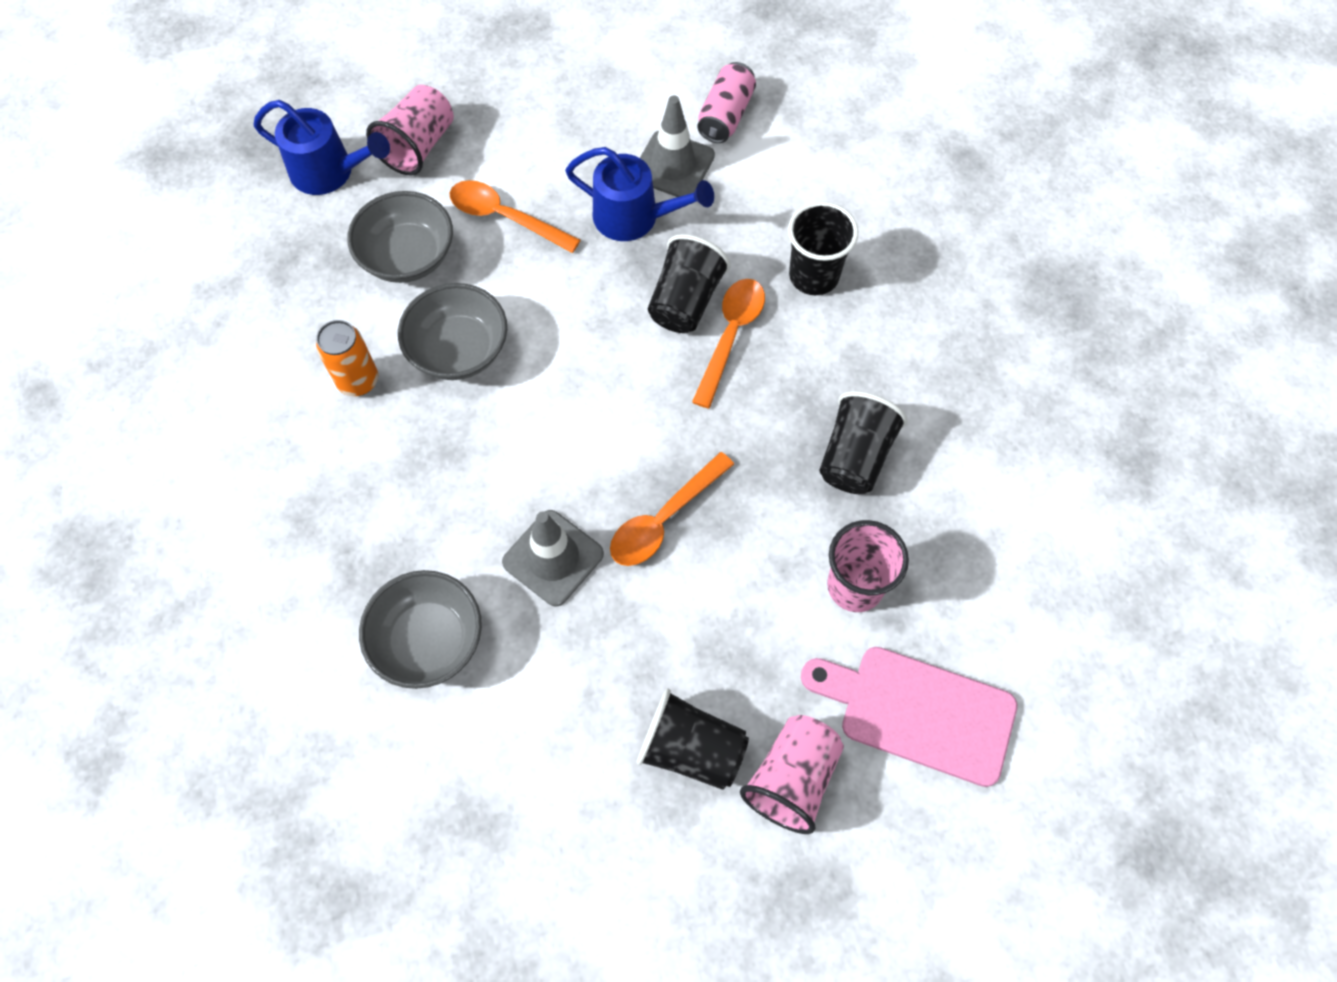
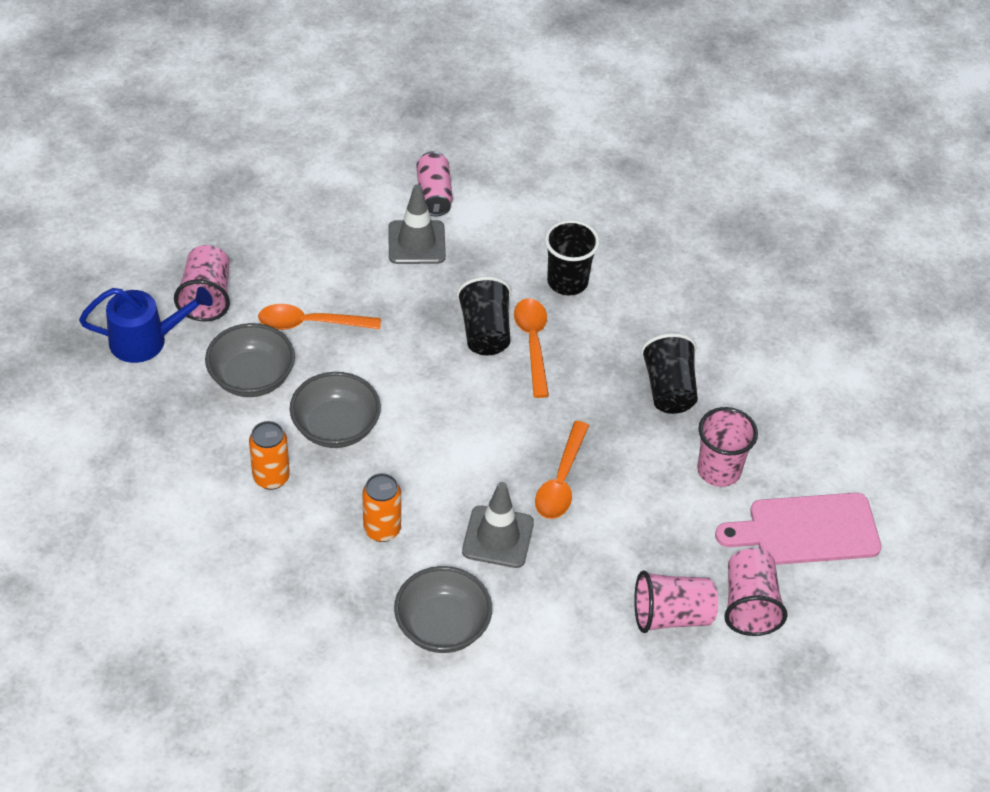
camera: 30 degrees left, 15 degrees down
blue watering can [565,147,714,241] -> none
black cup [636,689,749,790] -> pink cup [634,570,718,633]
none -> orange can [362,473,401,542]

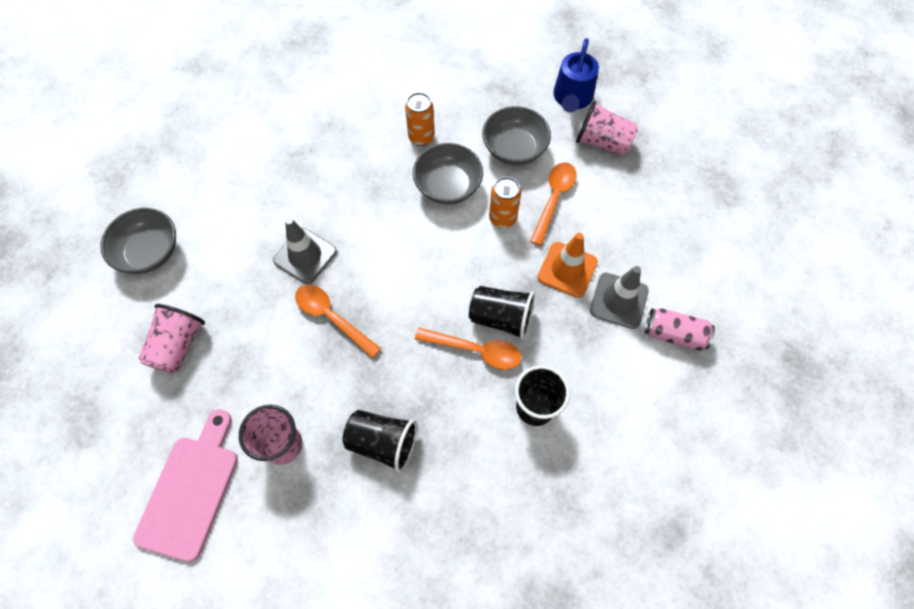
camera: 115 degrees right, 15 degrees up
orange can [362,473,401,542] -> orange can moved to [489,177,521,228]
grey bowl [394,566,492,653] -> grey bowl moved to [100,208,176,274]
pink cup [724,548,788,636] -> none
none -> orange traffic cone [538,233,598,298]

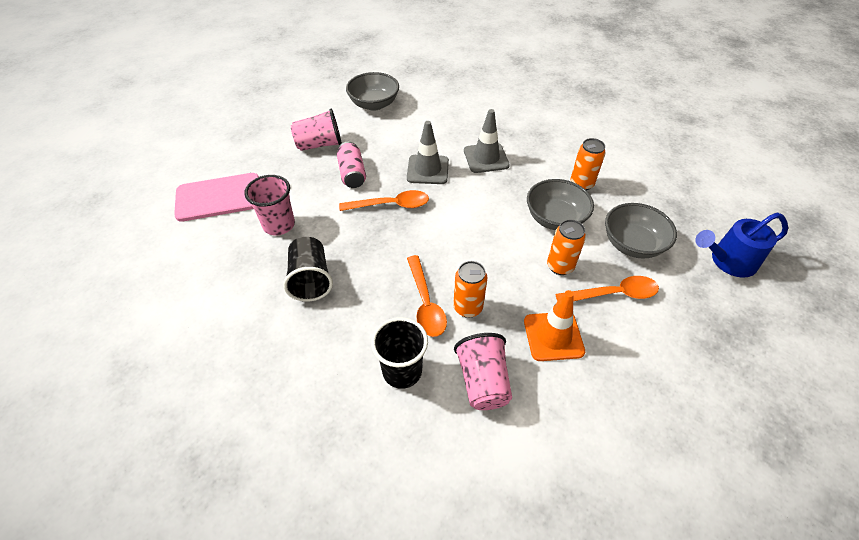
camera: 60 degrees right, 15 degrees down
orange spoon [295,285,381,358] -> orange spoon turned 75 degrees clockwise [339,190,429,211]
black cup [469,286,535,340] -> orange can [453,261,487,318]
pink cup [576,101,638,156] -> pink cup moved to [454,333,512,410]
grey traffic cone [590,266,649,329] -> grey traffic cone moved to [464,109,510,173]
pink can [645,308,715,351] -> pink can moved to [337,142,366,188]

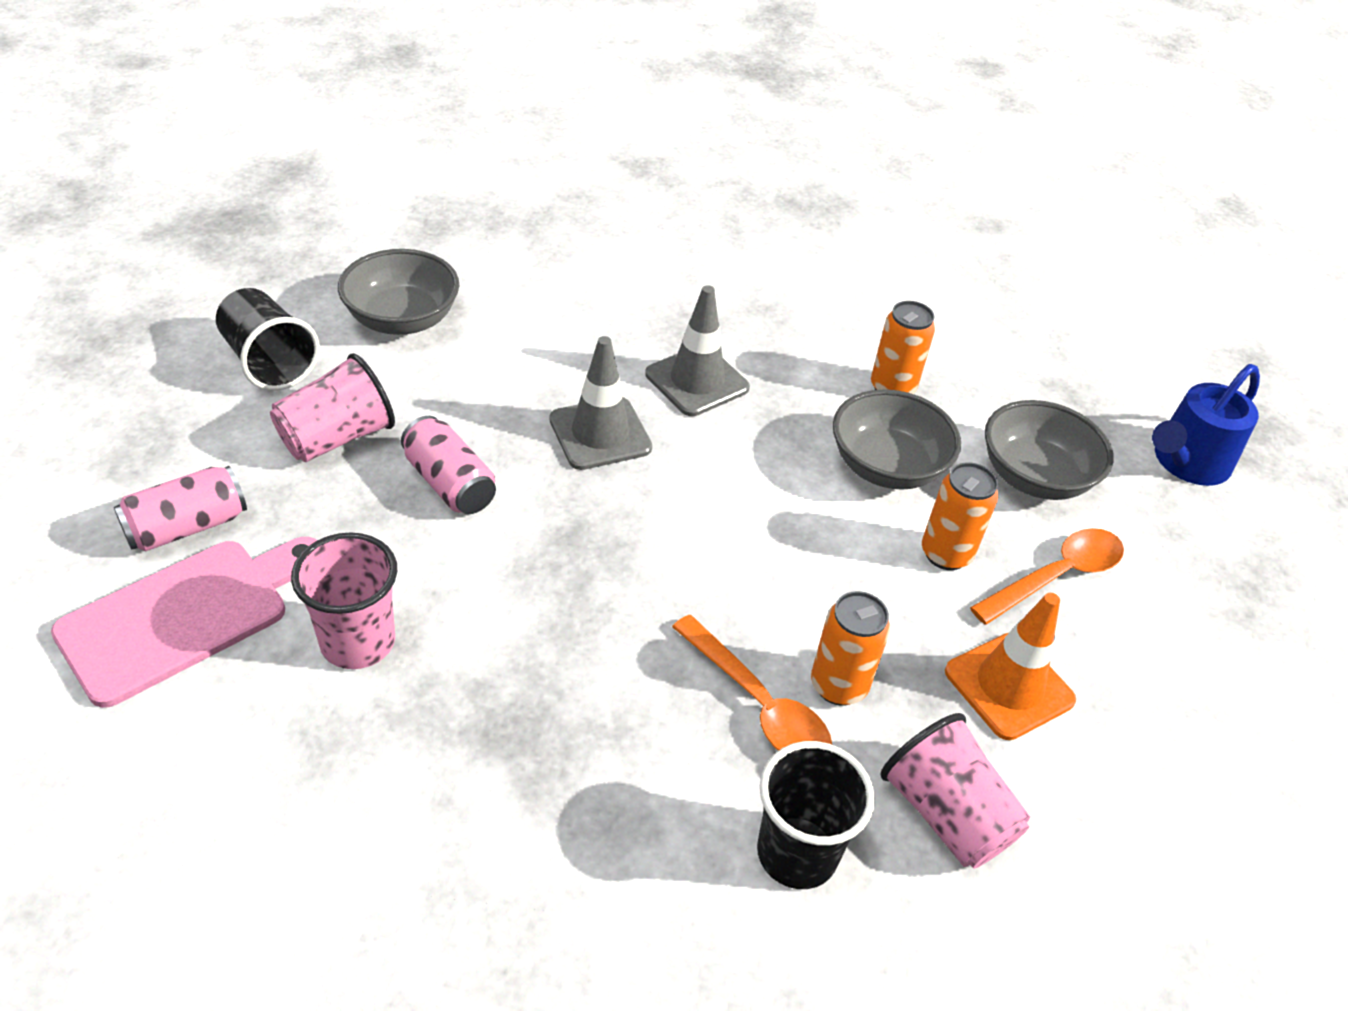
camera: 30 degrees left, 5 degrees down
black cup [283,237,333,302] -> black cup moved to [216,288,320,391]
orange spoon [339,190,429,211] -> none
none -> pink can [114,466,247,551]

